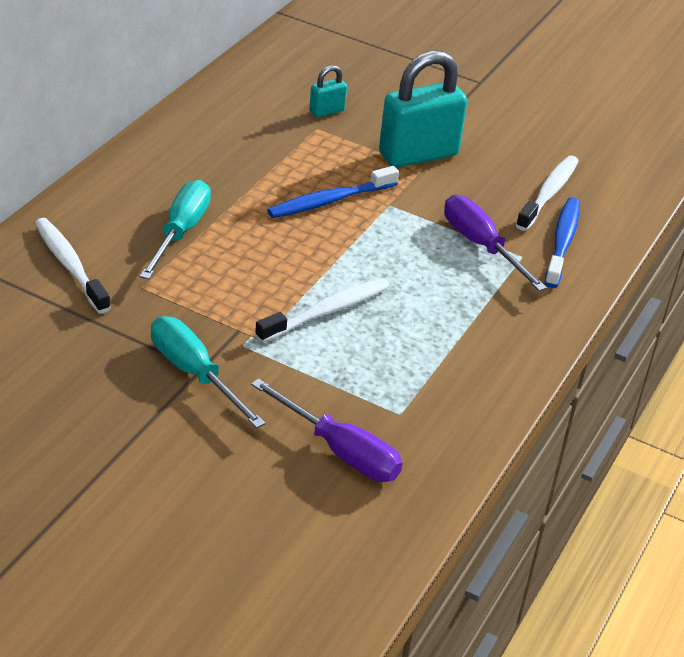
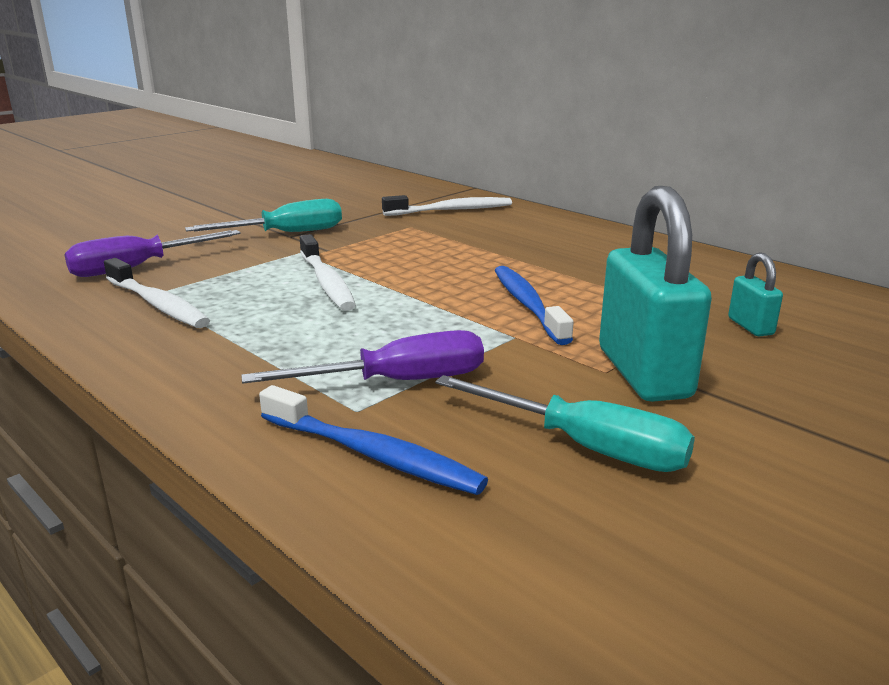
camera: 110 degrees right, 15 degrees down
turquoise screwdriver [140,180,211,280] -> turquoise screwdriver moved to [435,375,695,472]
white toothbrush [516,155,578,231] -> white toothbrush moved to [104,258,210,328]

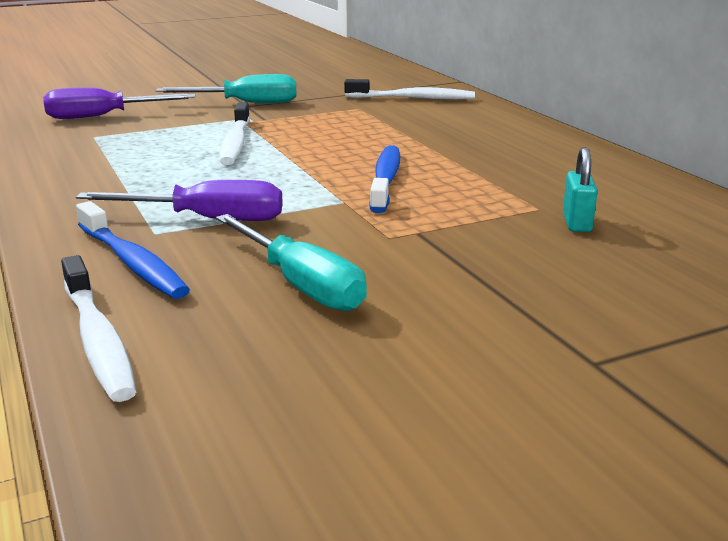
camera: 20 degrees right, 0 degrees up
white toothbrush [104,258,210,328] -> white toothbrush moved to [61,255,137,402]
turquoise padlock [599,186,712,402] -> none

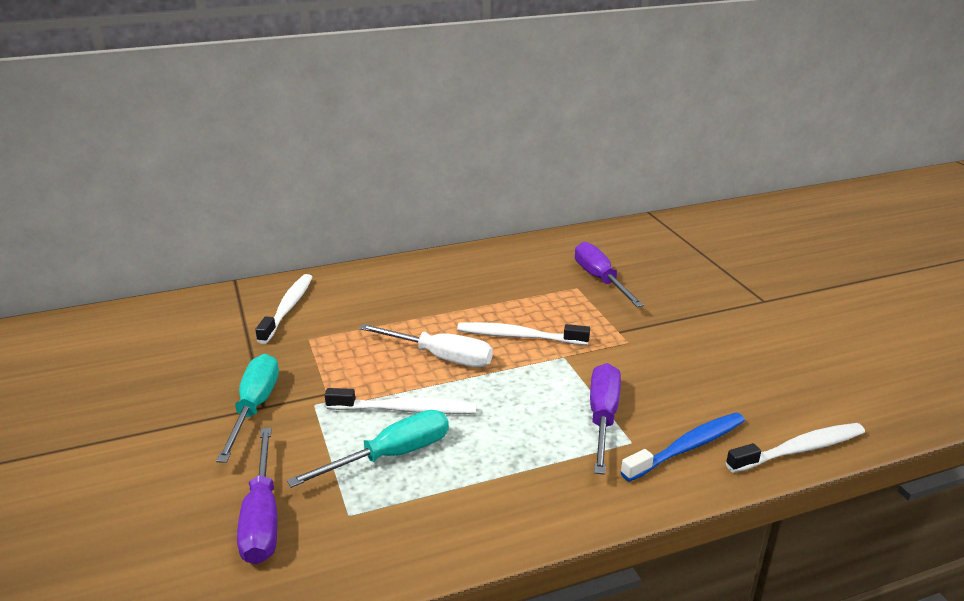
camera: 85 degrees left, 5 degrees up
turquoise screwdriver [216,214,367,311] -> turquoise screwdriver moved to [287,410,449,488]
blue toothbrush [369,145,400,213] -> white toothbrush [457,322,590,345]
turquoise padlock [563,147,598,232] -> purple screwdriver [575,242,644,307]
none -> white screwdriver [359,324,493,367]

